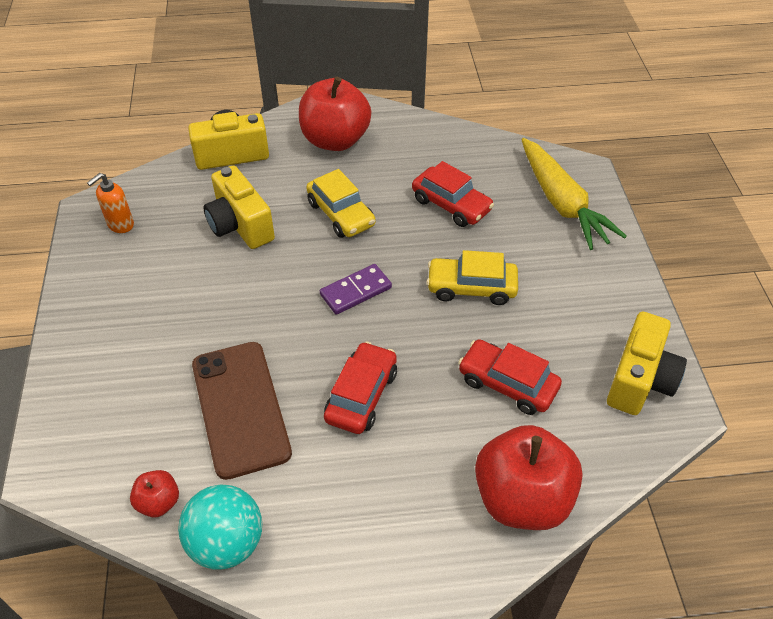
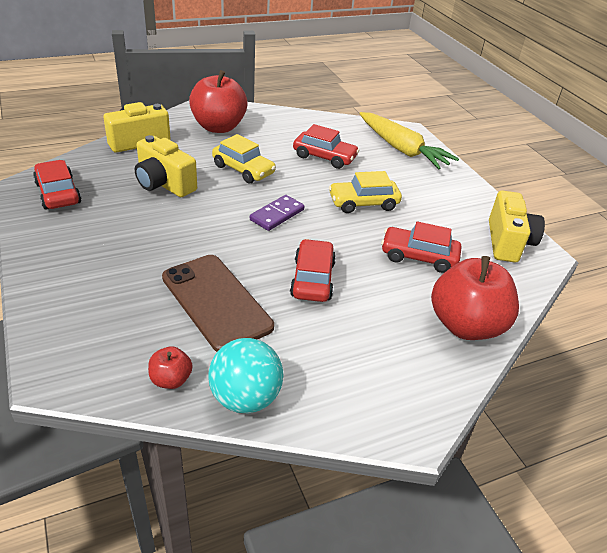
camera: 20 degrees left, 10 degrees down
orange soap dispenser [87,173,134,233] -> red car [33,160,81,210]

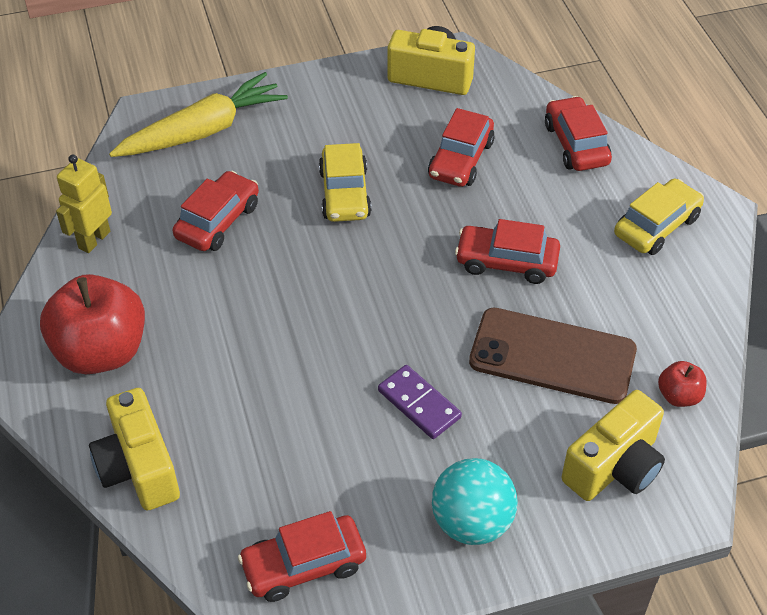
camera: 80 degrees left, 10 degrees up
yellow camera [135,135,197,197] -> yellow camera moved to [562,390,665,501]
brown phone [162,255,274,352] -> brown phone turned 45 degrees clockwise [469,308,637,404]
turquoise ball [209,338,283,413] -> turquoise ball moved to [432,458,518,545]
yellow car [212,134,276,184] -> yellow car moved to [614,178,704,255]
purple domino [250,195,304,231] -> purple domino moved to [378,365,462,439]
red apple [431,256,519,340] -> red car [545,96,612,171]
none -> yellow robot [56,155,112,253]

